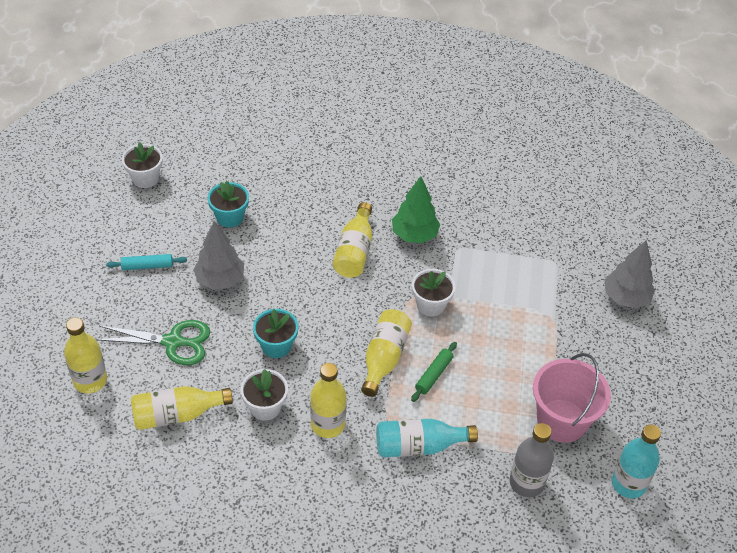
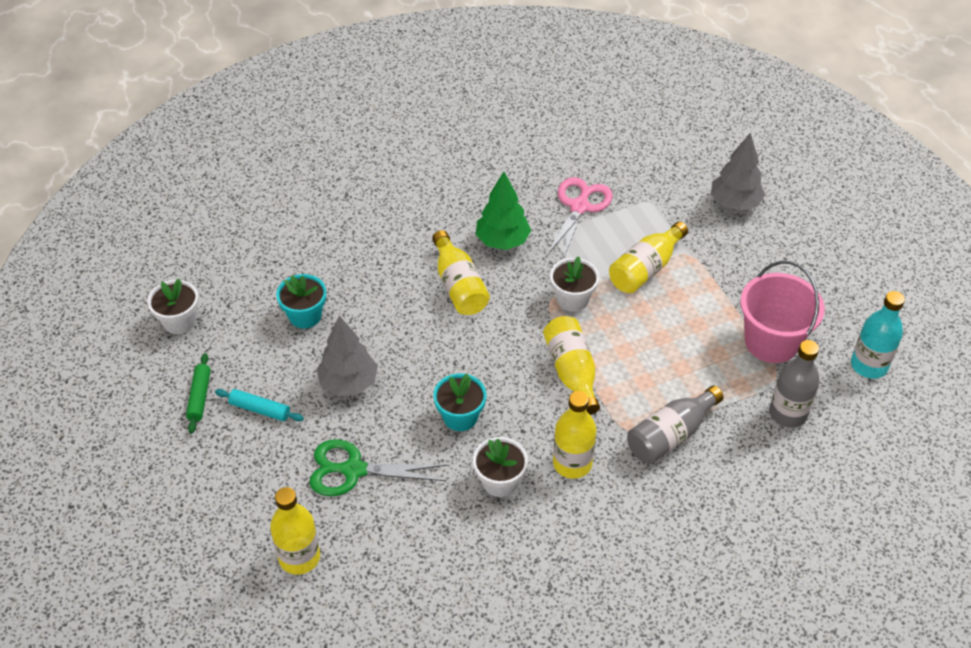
camera: 30 degrees left, 0 degrees up
green scissors [95,320,210,365] -> green scissors turned 150 degrees counterclockwise [309,439,448,496]
turquoise rolling pin [106,254,187,270] -> turquoise rolling pin turned 60 degrees clockwise [215,389,304,421]
yellow bottle [131,386,233,430] -> yellow bottle moved to [609,221,688,293]
turquoise bottle [376,419,478,458] -> grey bottle [627,386,724,464]
green rolling pin [411,342,457,402] -> green rolling pin moved to [186,353,211,433]
none -> pink scissors [546,177,613,260]

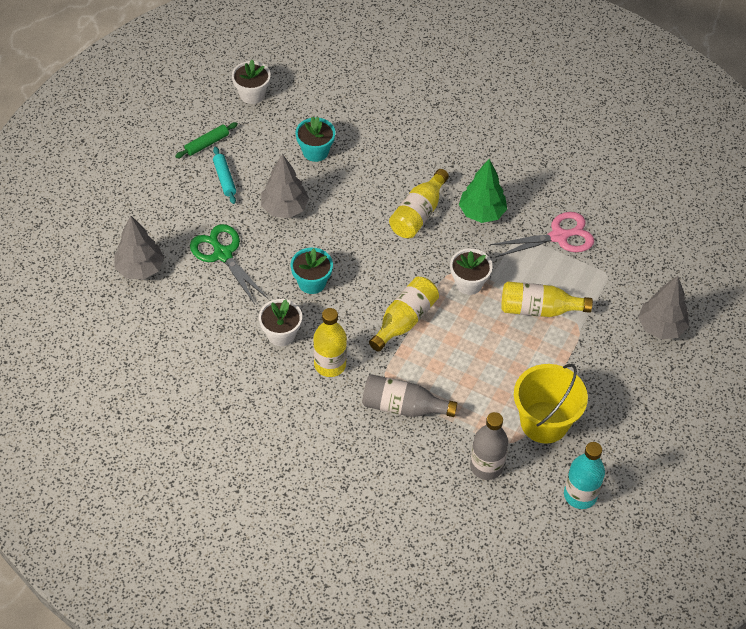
camera: 50 degrees right, 5 degrees up
yellow bottle [270,487,320,575] -> grey tree [114,215,164,280]
pink bucket [740,261,825,363] -> yellow bucket [514,364,588,444]

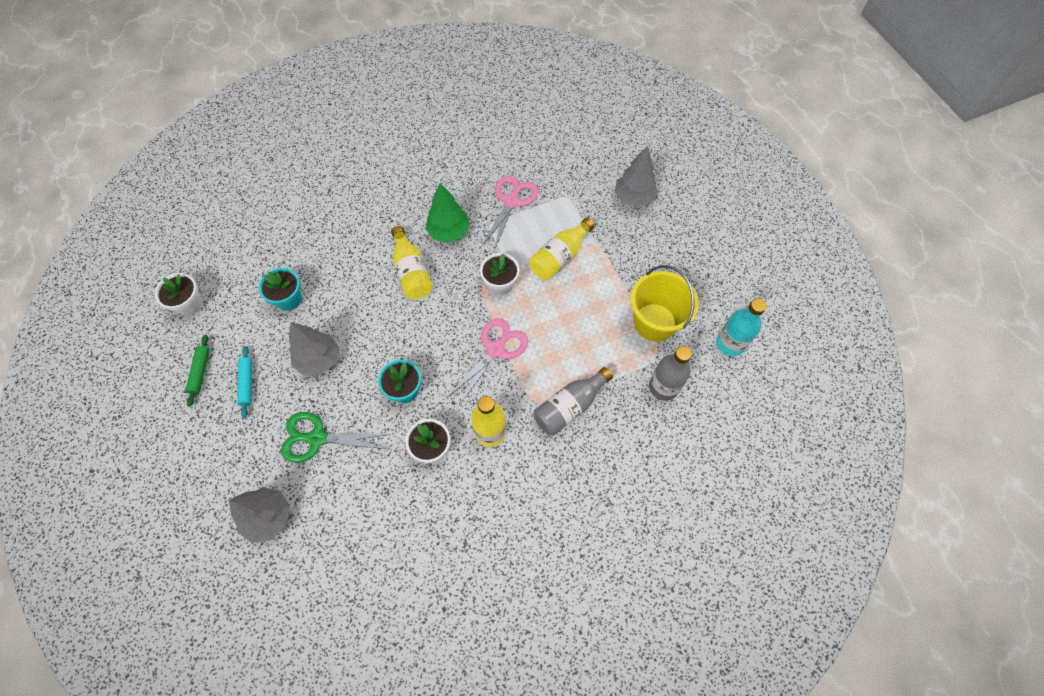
camera: 50 degrees left, 10 degrees up
turquoise rolling pin [213,147,236,204] -> turquoise rolling pin turned 60 degrees clockwise [237,346,252,418]
yellow bottle [369,277,439,352] -> pink scissors [446,318,528,407]

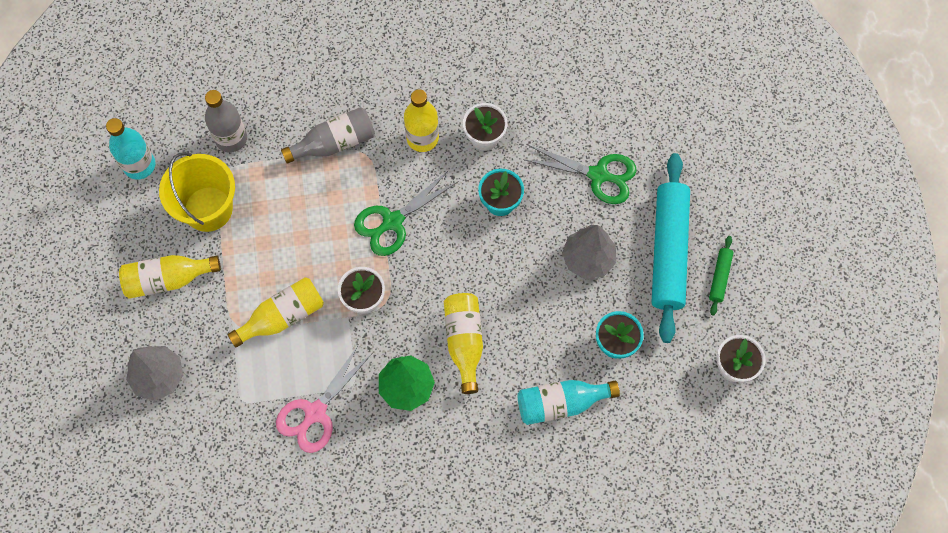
camera: 165 degrees left, 5 degrees up
grey tree [229,487,290,543] -> none
turquoise rolling pin [237,346,252,418] -> turquoise rolling pin [651,153,690,343], size x2.33
pink scissors [446,318,528,407] -> green scissors [354,170,459,256]
none -> yellow bottle [119,255,221,299]
none -> turquoise bottle [517,380,620,425]

